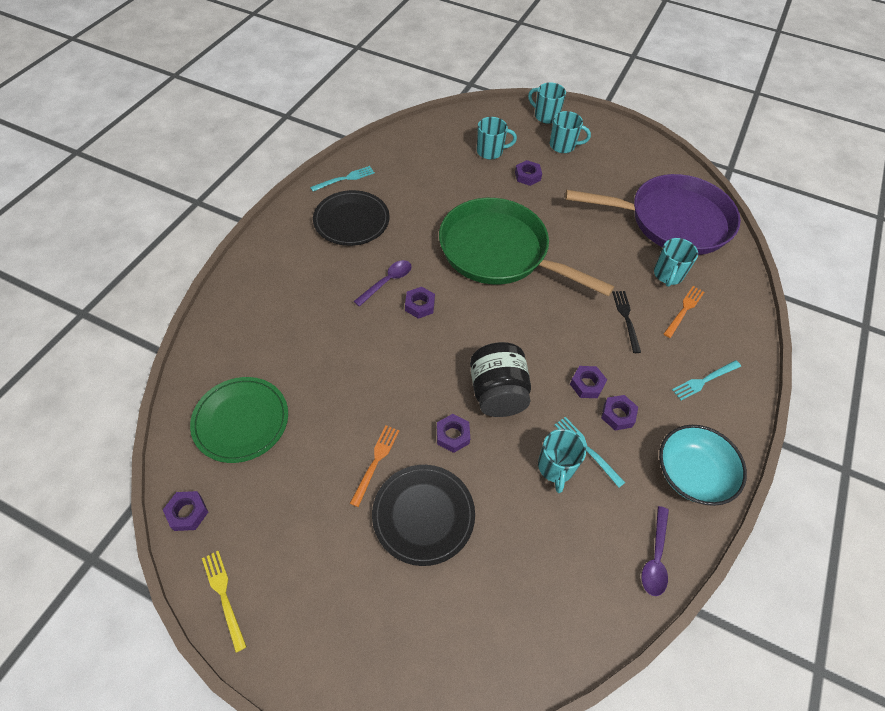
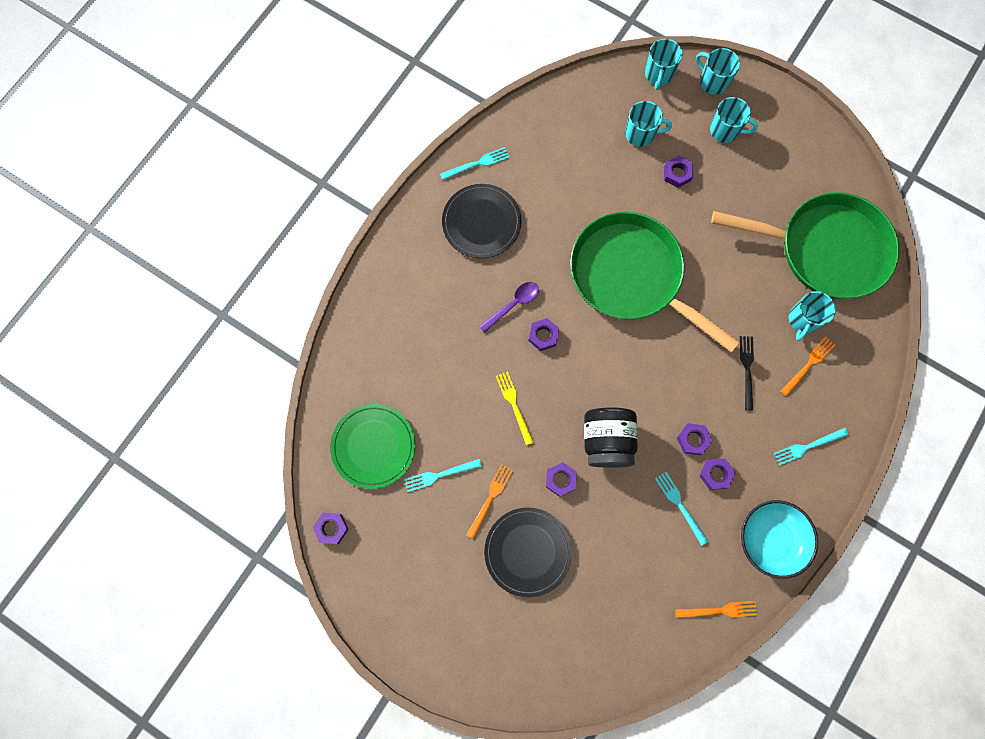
camera: 10 degrees right, 20 degrees up
yellow fork [202,551,247,653] -> yellow fork moved to [496,371,534,445]
turquoise mug [538,429,586,493] -> turquoise mug moved to [645,39,683,90]
purple pan [565,174,741,255] -> green pan [711,192,899,299]
purple spoon [642,506,669,596] -> orange fork [675,601,757,618]
none -> turquoise fork [404,459,482,492]

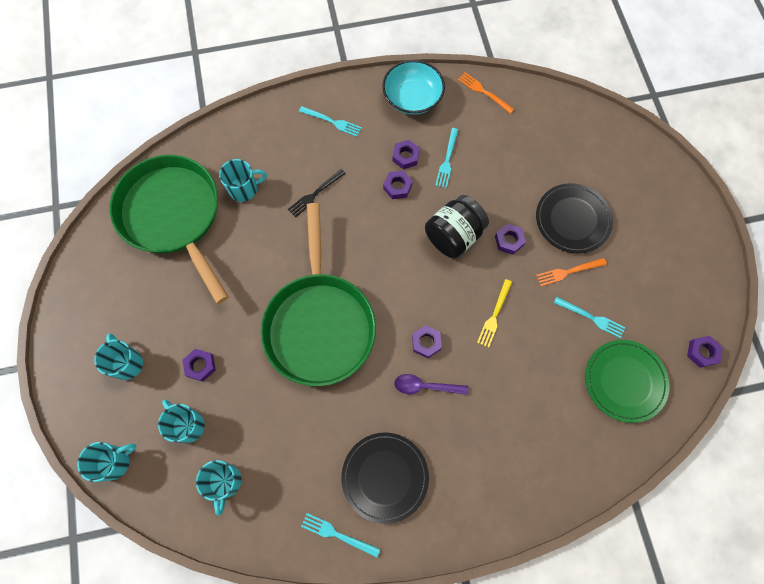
camera: 135 degrees left, 5 degrees down
turquoise mug [696,48,740,95] -> turquoise mug moved to [196,460,242,516]
orange fork [780,336,835,397] -> none

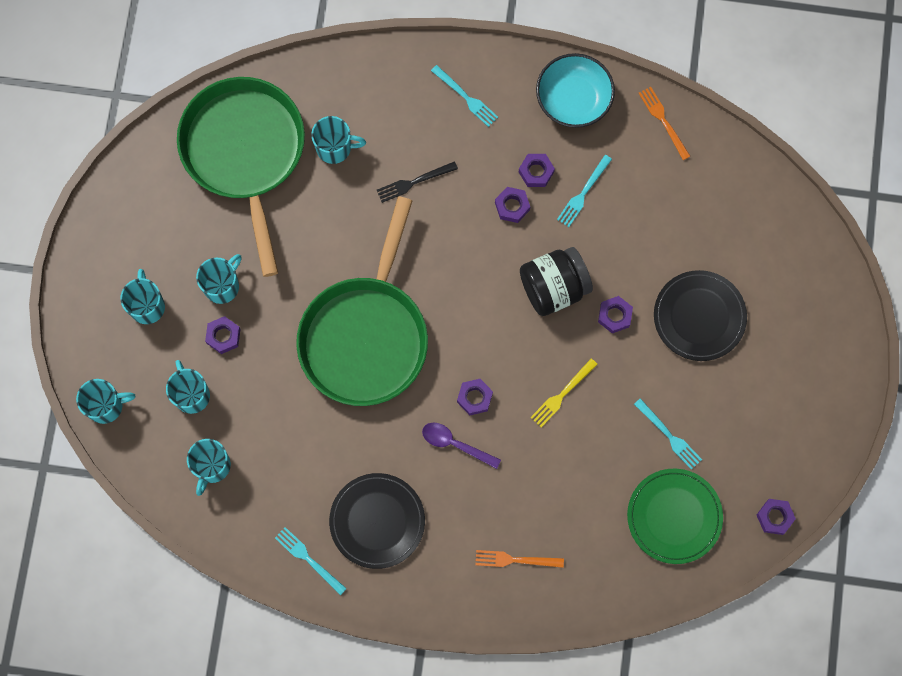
camera: 20 degrees right, 5 degrees up
orange fork [536,258,607,286] -> orange fork moved to [475,550,564,568]
none -> turquoise mug [196,254,242,304]

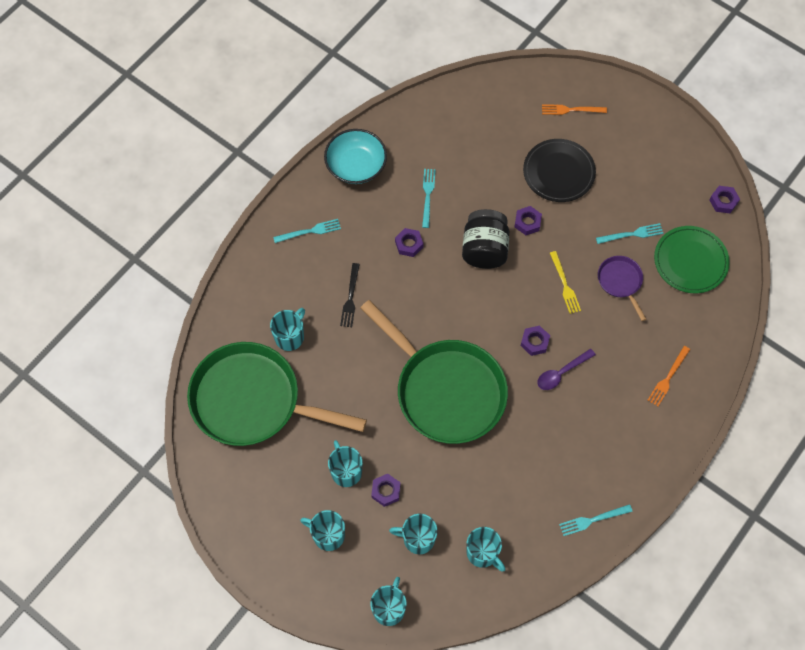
camera: 60 degrees left, 10 degrees down
black plate [329,473,425,569] -> none
purple nut [519,154,555,187] -> none
turquoise fork [557,155,612,227] -> turquoise fork turned 150 degrees counterclockwise [422,169,436,228]
orange fork [639,87,690,160] -> orange fork moved to [542,104,607,115]
none -> purple pan [598,256,646,321]

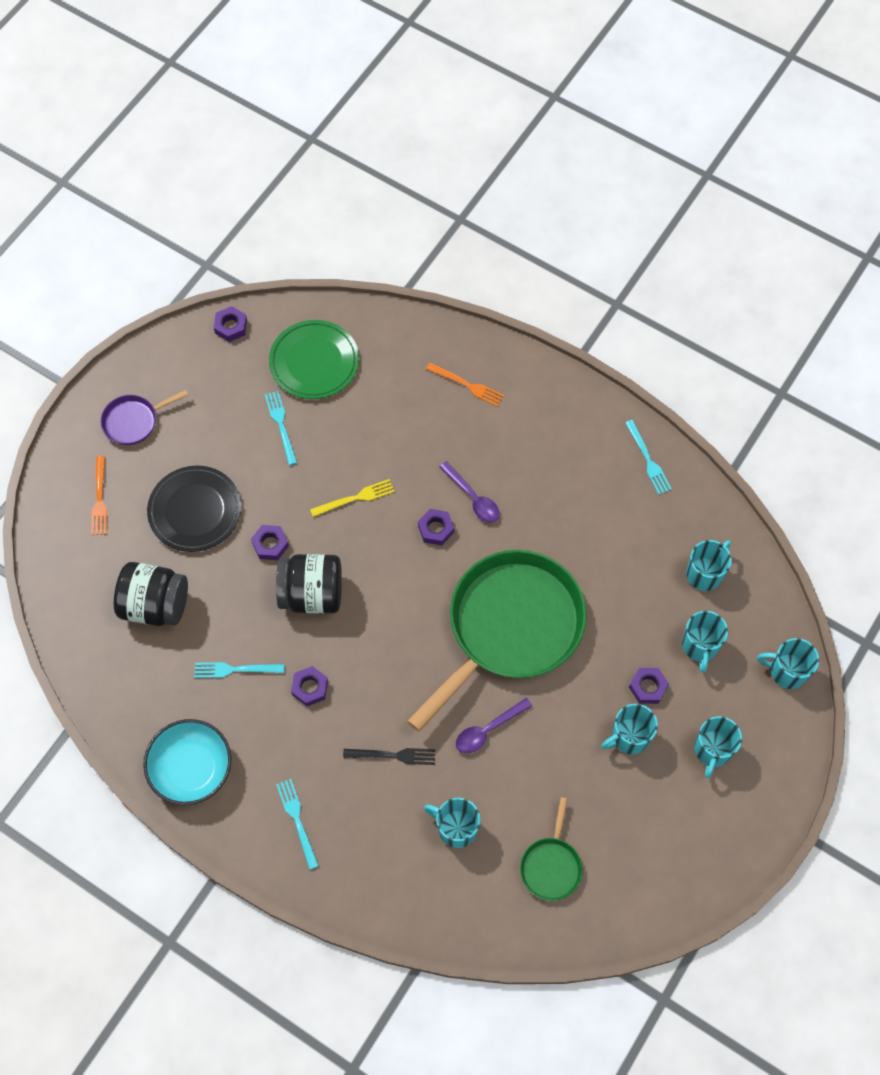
camera: 95 degrees left, 0 degrees up
green pan [187,342,367,446] -> green pan [520,797,583,901], size x0.43
purple pan [598,256,646,321] -> purple pan moved to [101,390,188,445]
none -> black jar [114,562,188,626]
none -> purple spoon [456,698,532,753]

